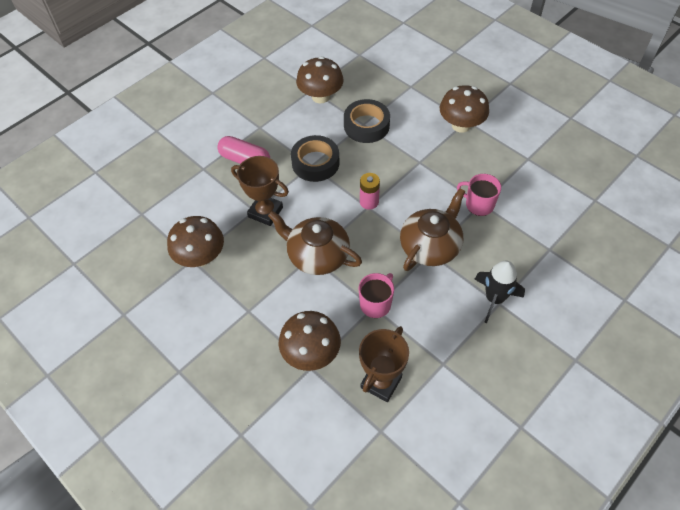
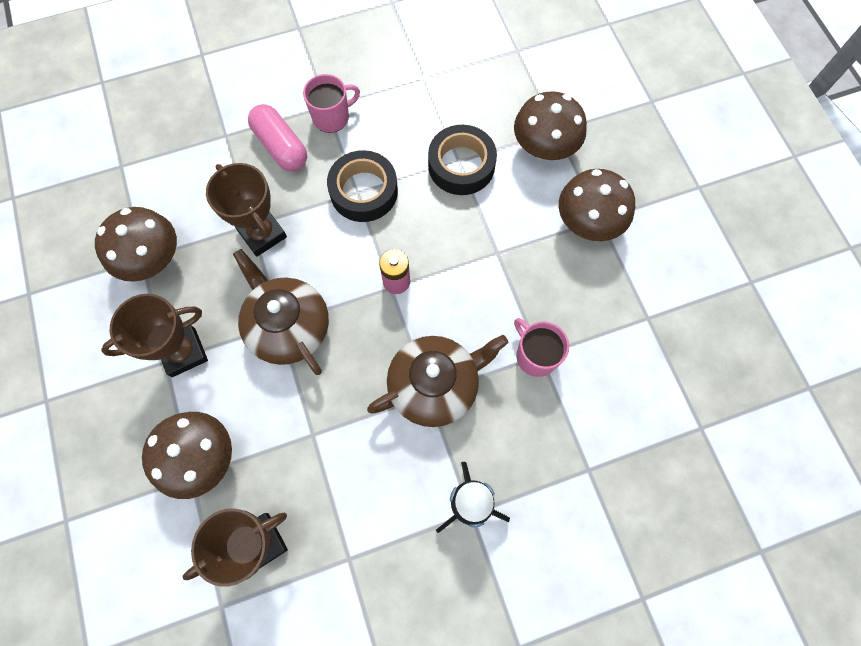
camera: 25 degrees right, 15 degrees up
brown mushroom [296,56,344,103] -> brown mushroom moved to [514,91,587,160]
pink mug [359,273,394,318] -> pink mug moved to [303,74,360,133]
none -> brown trophy [101,294,208,377]

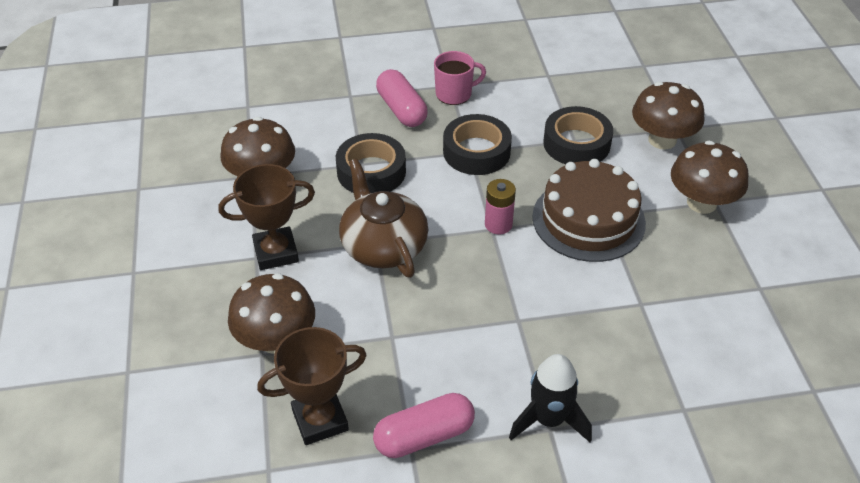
camera: 10 degrees right, 25 degrees down
brown trophy [206,163,287,257] -> black tape [336,133,406,193]
brown teapot [367,335,508,427] -> none
pink mug [514,318,569,377] -> none
none -> pink capsule [373,393,475,458]
none -> brown cake [532,159,646,262]

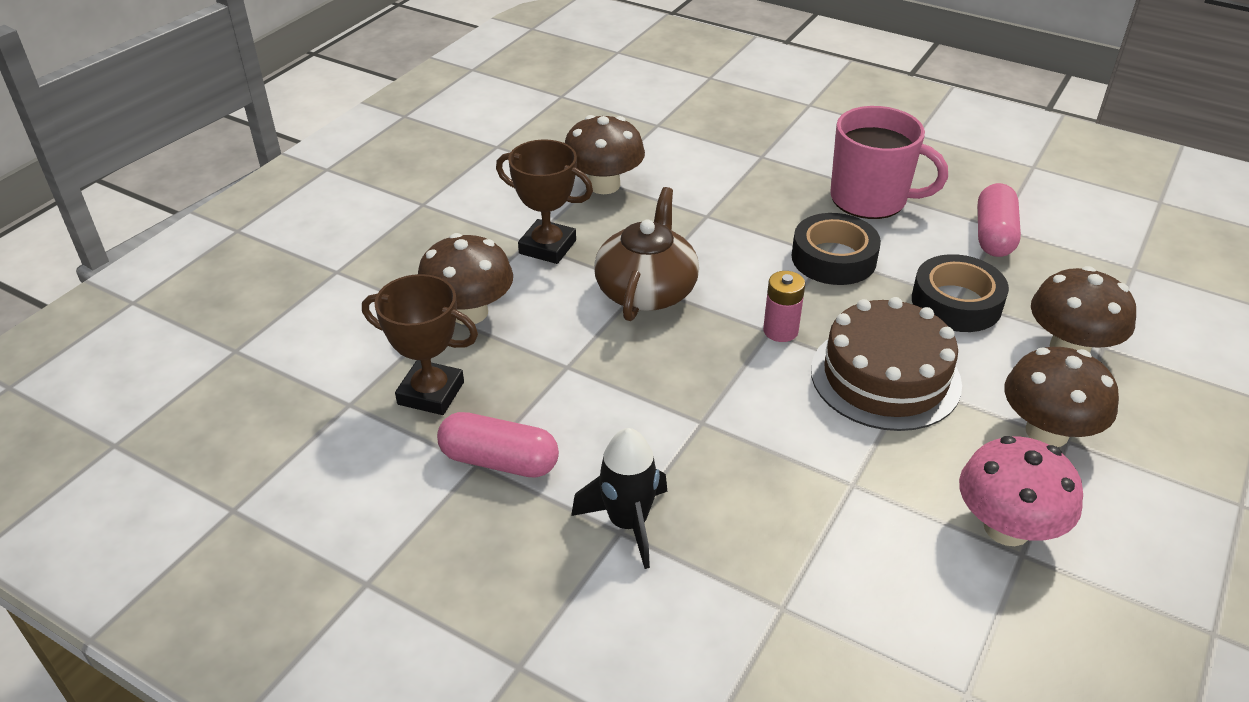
camera: 40 degrees right, 5 degrees down
black tape [336,133,406,193] -> none
pink capsule [376,69,428,127] -> pink capsule moved to [978,183,1021,257]
pink mug [434,51,486,105] -> pink mug [830,106,948,219], size x1.69
none -> pink mushroom [959,436,1083,546]

